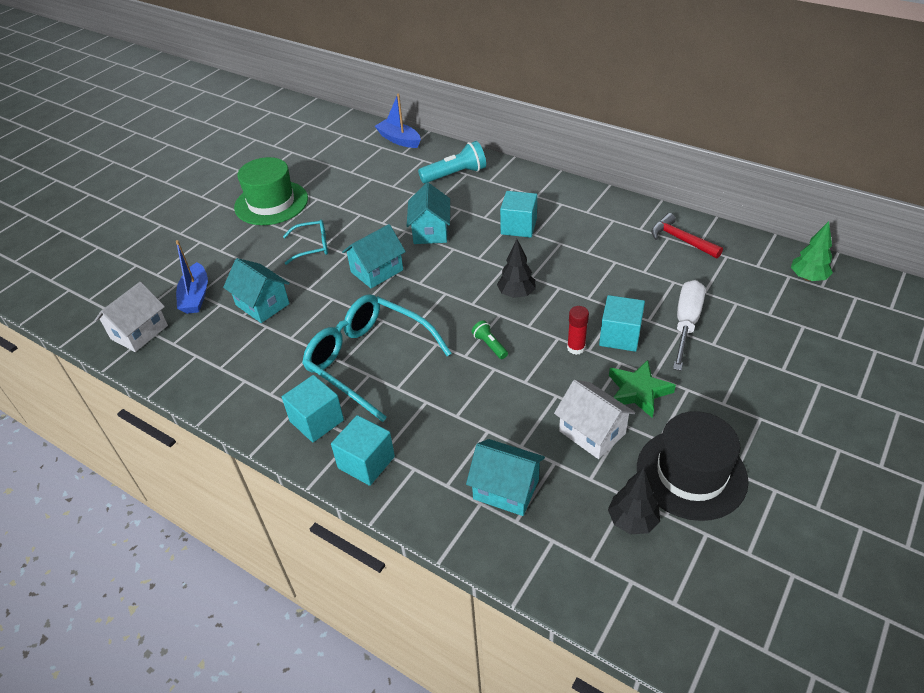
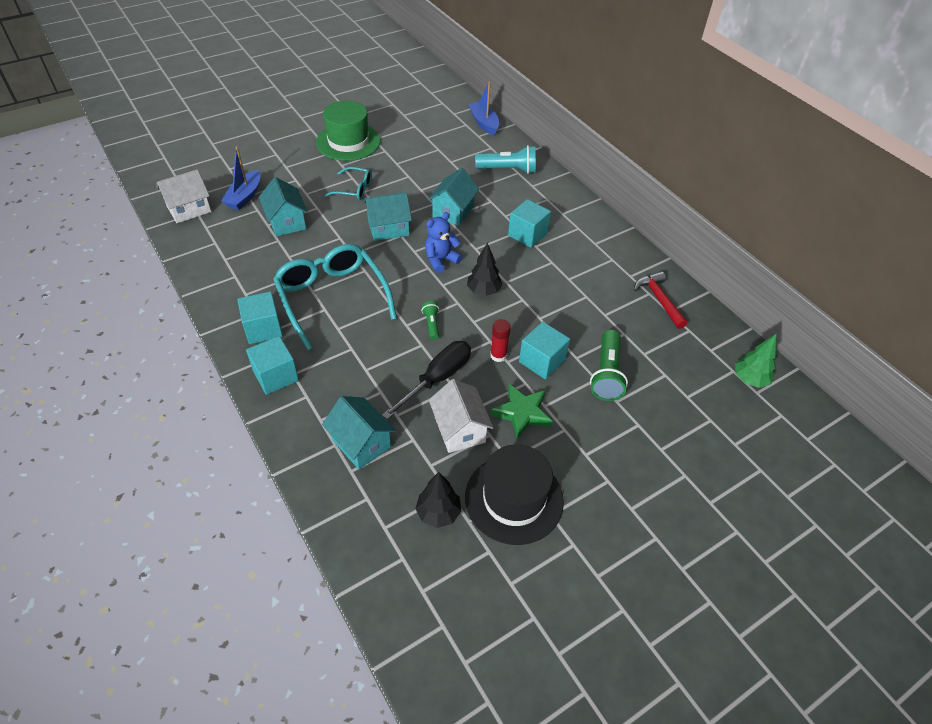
camera: 20 degrees right, 5 degrees up
white screwdriver [673,280,705,371] -> green flashlight [590,330,628,401]
none -> black screwdriver [382,341,471,420]
none -> blue teddy bear [425,212,462,273]

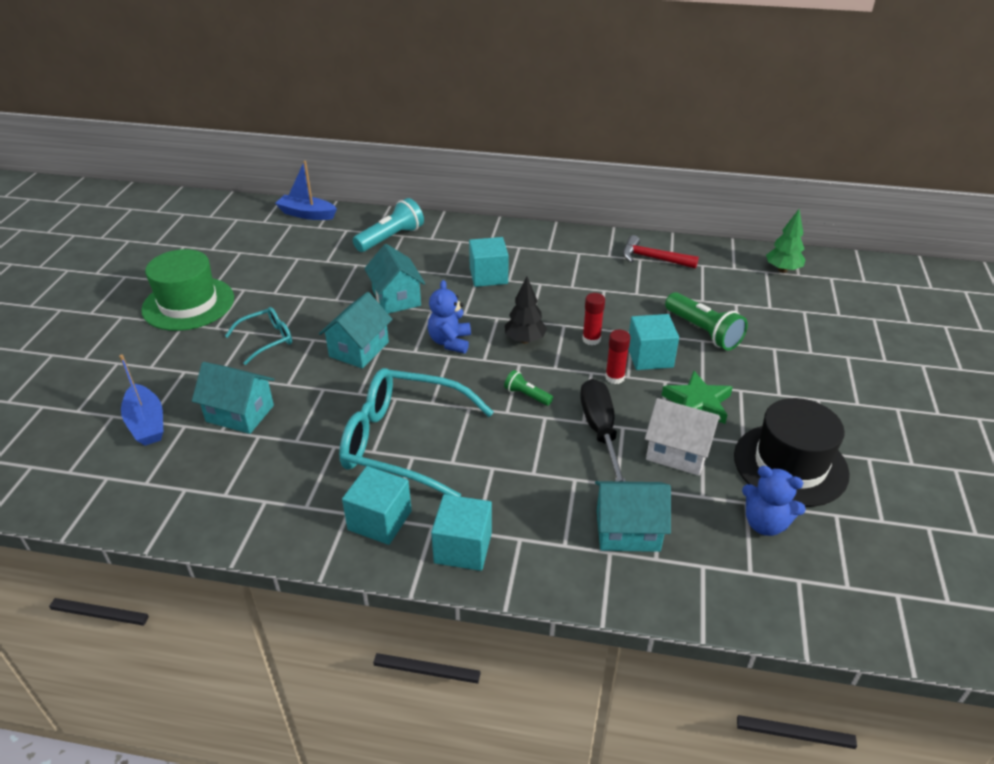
camera: 45 degrees left, 10 degrees down
white house [157,169,211,223] -> none
black tree [415,472,461,528] -> blue teddy bear [742,466,806,536]
none -> red glue stick [582,293,605,345]

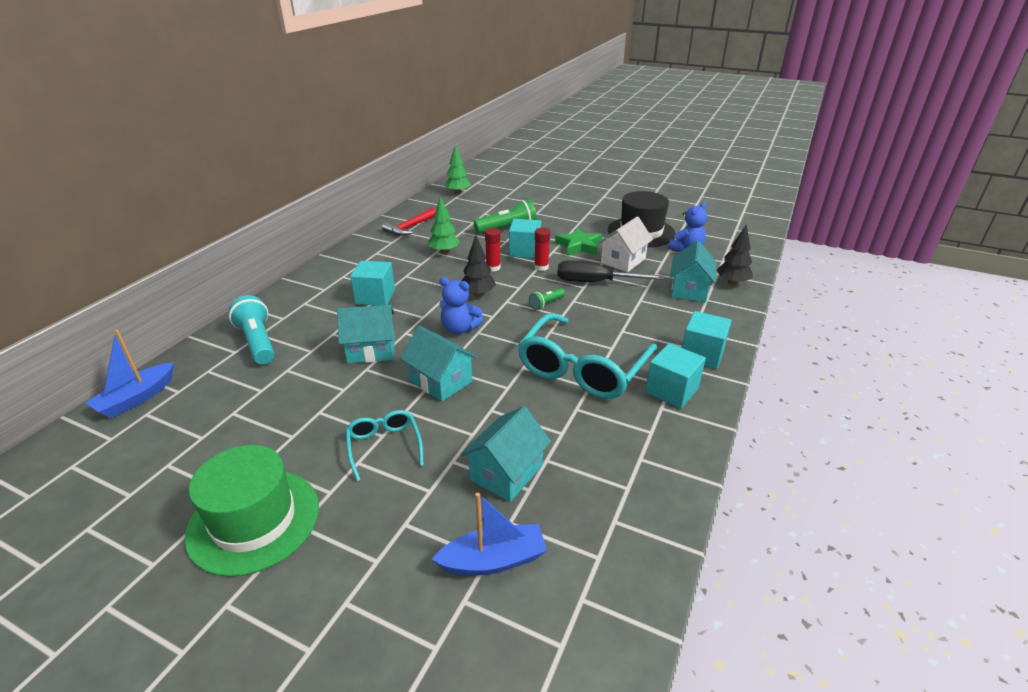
camera: 75 degrees left, 5 degrees down
none -> green tree [428,197,460,254]
none -> black tree [716,224,753,285]

